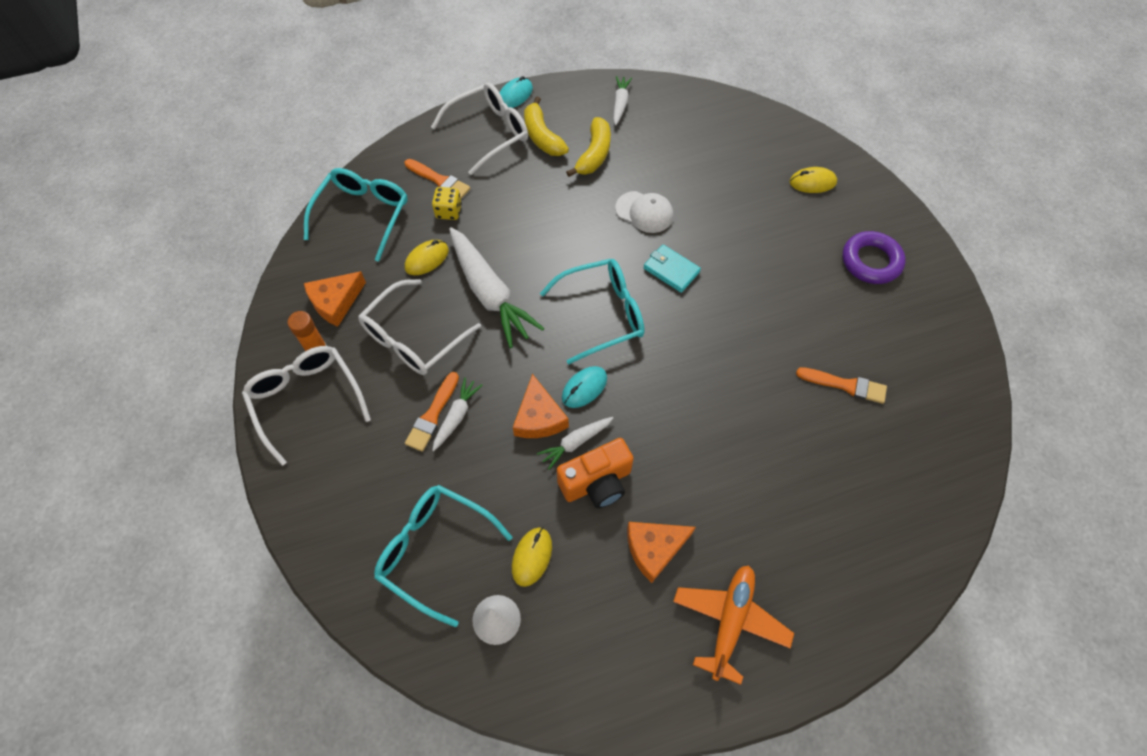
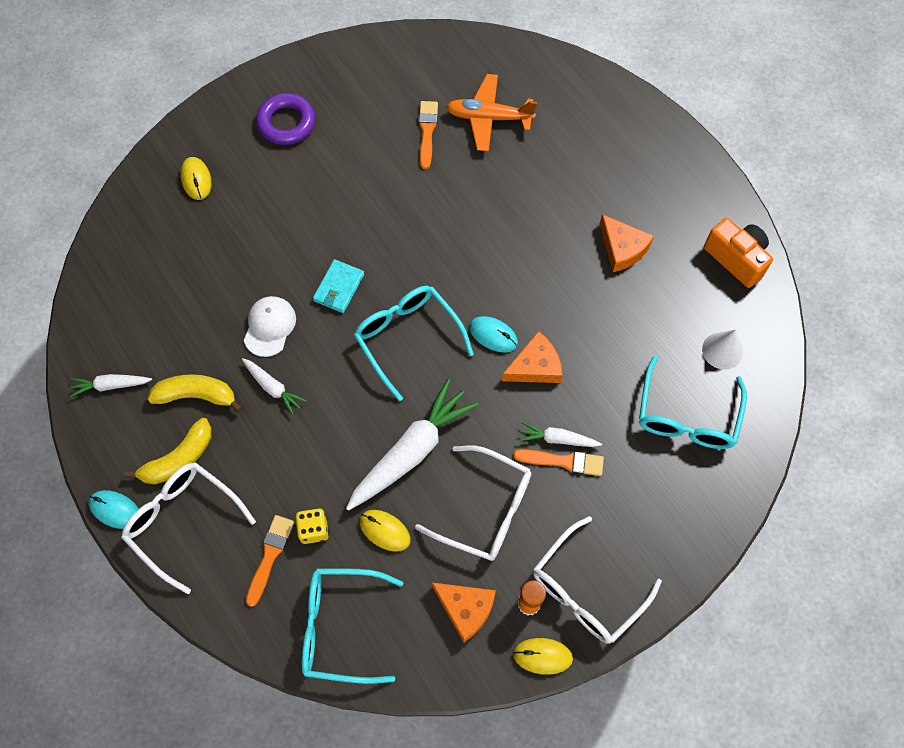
camera: 105 degrees left, 5 degrees up
yellow mouse [512,528,552,587] -> yellow mouse moved to [513,638,573,675]
white carrot [537,417,614,470] -> white carrot moved to [242,358,307,415]
orange camera [557,438,634,508] -> orange camera moved to [704,218,773,288]
orange plane [673,565,794,685] -> orange plane moved to [446,74,537,152]

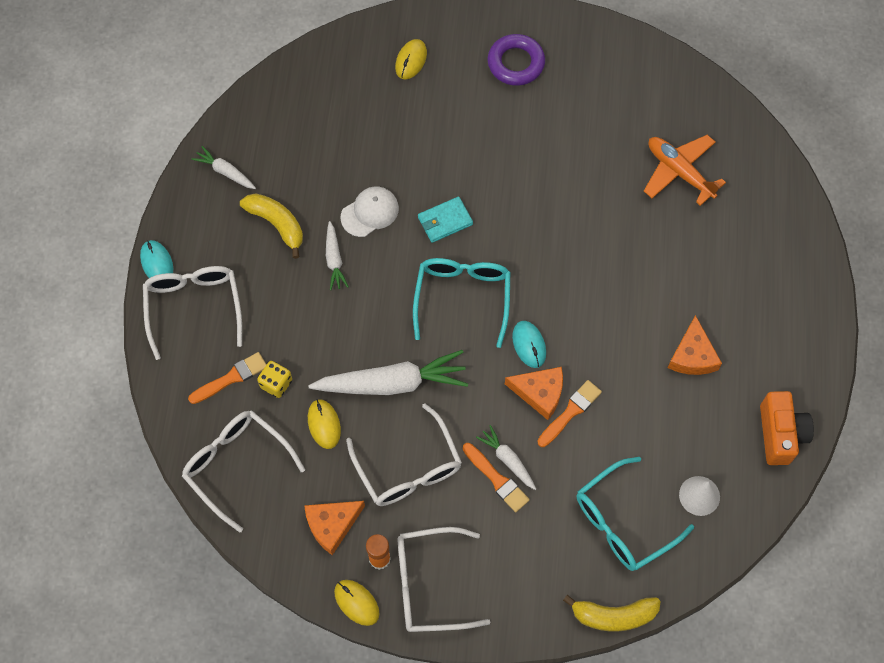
camera: 40 degrees right, 0 degrees up
yellow banana [124,418,212,484] -> yellow banana moved to [563,595,661,632]
turquoise glasses [302,568,404,684] -> white glasses [182,410,305,533]
orange brush [419,101,438,169] -> orange brush moved to [537,380,602,447]
orange cheese [432,583,496,643] -> orange cheese turned 75 degrees clockwise [304,501,365,555]

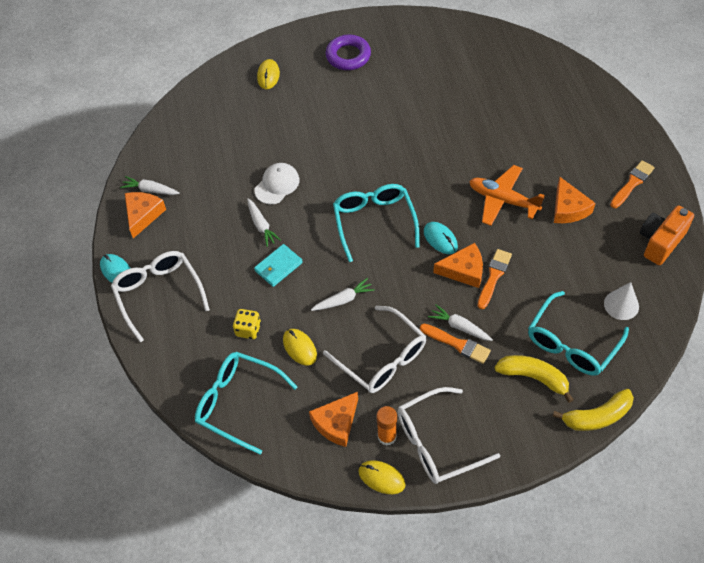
camera: 15 degrees left, 10 degrees down
white glasses [182,410,305,533] -> turquoise glasses [195,352,298,454]
orange brush [188,352,267,404] -> orange brush moved to [610,160,655,208]
yellow banana [240,194,303,259] -> yellow banana moved to [495,355,574,403]
white carrot [308,350,468,395] -> white carrot [311,278,375,311], size x0.50
turquoise wallet [418,196,473,243] -> turquoise wallet moved to [254,244,303,287]
orange plane [644,135,726,206] -> orange plane moved to [469,165,545,226]
orange camera [760,391,814,465] -> orange camera turned 120 degrees counterclockwise [640,205,694,265]
none -> orange cheese [125,192,166,238]

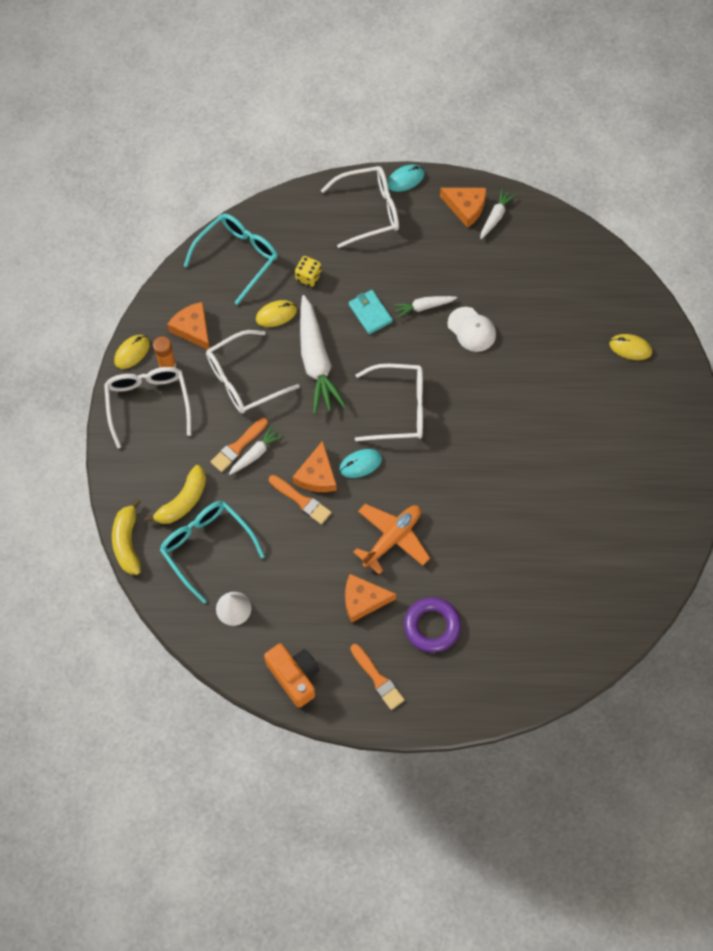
camera: 100 degrees right, 10 degrees up
white carrot [311,278,375,311] -> white carrot [300,295,346,414], size x2.01
purple ring [326,35,371,70] -> purple ring moved to [404,597,461,653]
turquoise glasses [333,184,420,262] -> white glasses [355,364,423,441]

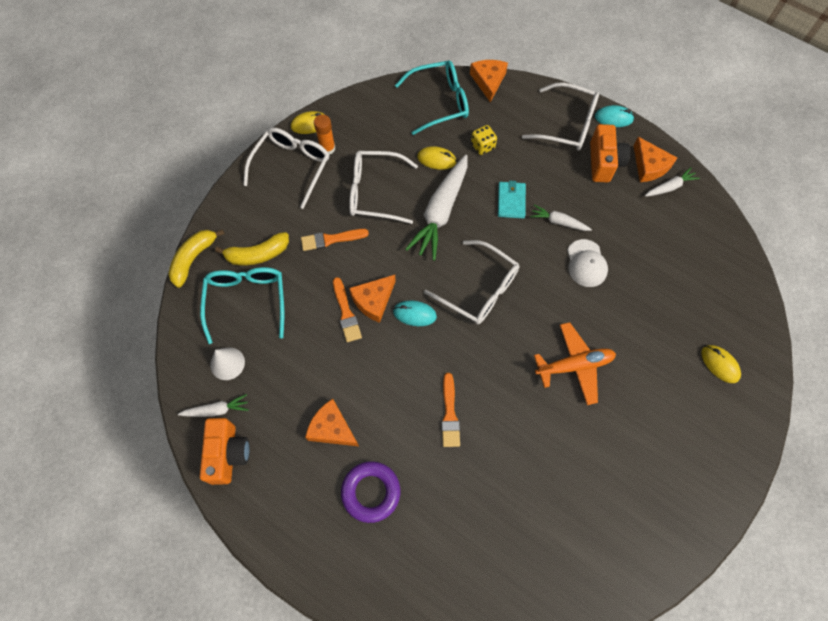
camera: 35 degrees right, 0 degrees up
orange cheese [167,302,210,350] -> orange cheese moved to [470,60,508,102]
white carrot [229,426,283,475] -> white carrot moved to [178,394,249,417]
orange brush [350,644,405,710] -> orange brush moved to [441,373,460,447]
orange plane [353,504,430,574] -> orange plane moved to [534,322,616,405]
none -> orange camera [590,124,630,182]

